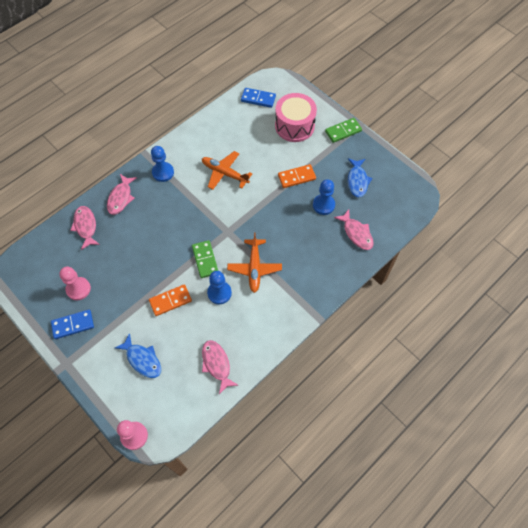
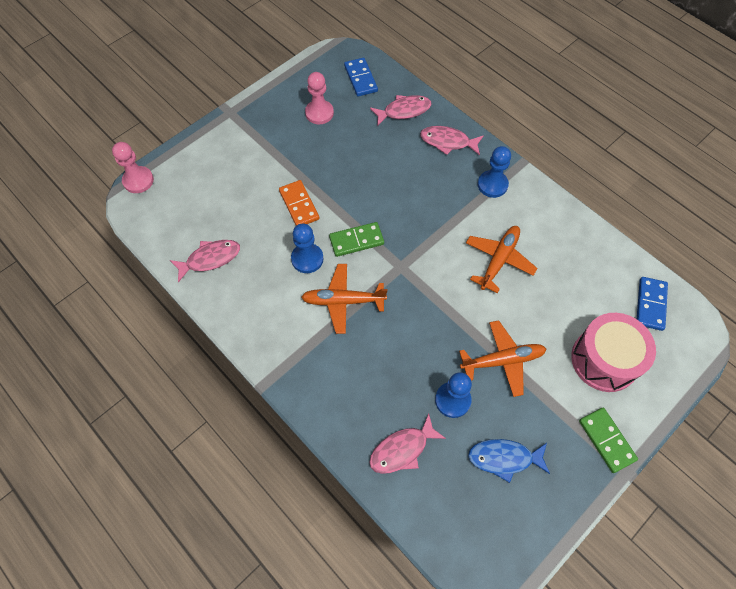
camera: 90 degrees right, 0 degrees up
blue domino [51,310,94,339] -> blue domino moved to [344,58,378,96]
blue fish [115,333,161,378] -> none
orange domino [278,164,316,188] -> orange plane [459,320,546,397]

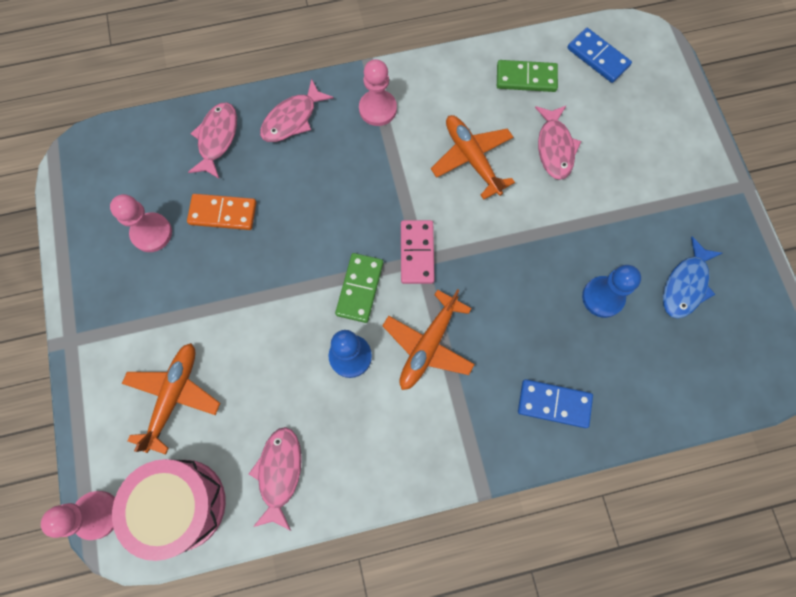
camera: 60 degrees left, 10 degrees up
orange domino [279,180,319,226] -> orange domino moved to [187,194,256,230]
blue domino [344,58,378,96] -> blue domino moved to [518,379,593,428]
pink fish [369,414,446,474] -> pink fish moved to [535,105,582,180]
orange plane [459,320,546,397] -> orange plane moved to [122,343,220,455]
blue pawn [478,146,511,198] -> pink pawn [359,59,397,126]
pink drum [571,313,656,392] -> pink drum moved to [112,459,226,561]
green domino [579,408,638,473] -> green domino moved to [497,60,558,92]
none -> pink domino [401,220,435,284]

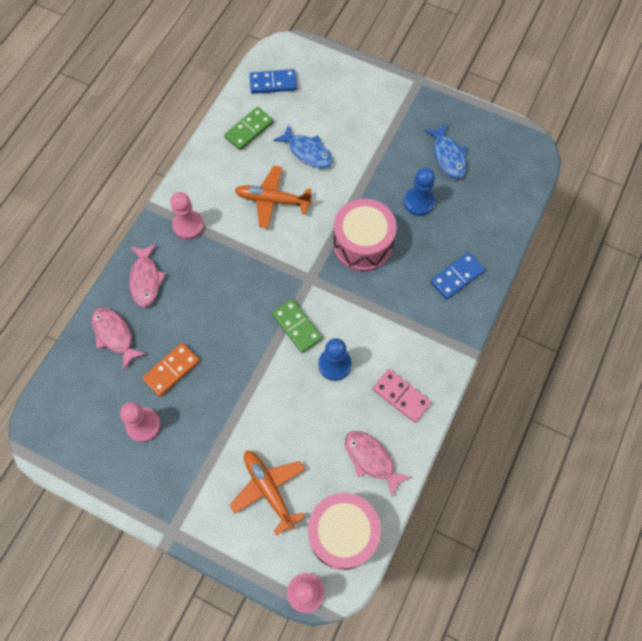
camera: 50 degrees left, 5 degrees down
orange plane [382,289,475,390] -> none
pink domino [401,220,435,284] -> pink domino moved to [373,369,431,423]
pink fish [535,105,582,180] -> blue fish [273,124,333,168]
none -> pink drum [333,199,396,271]

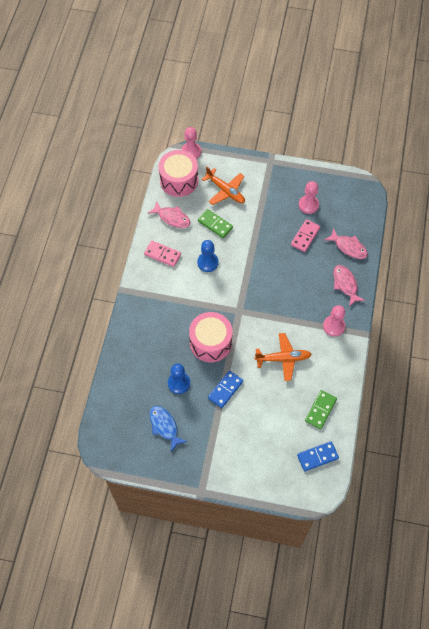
camera: 165 degrees right, 5 degrees down
orange domino [142,343,200,397] -> pink domino [291,219,320,252]
green domino [272,299,323,353] -> green domino moved to [198,209,233,238]
blue fish [273,124,333,168] -> none
blue domino [430,252,485,300] -> blue domino moved to [208,370,243,408]

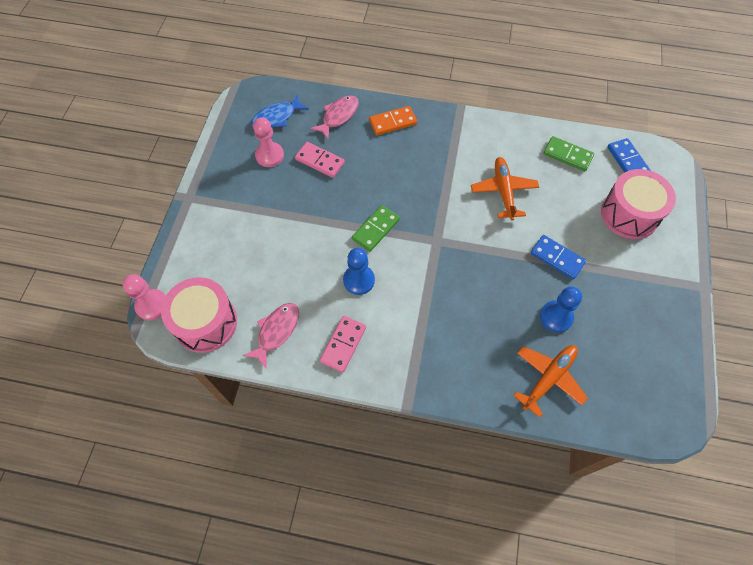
camera: 90 degrees left, 0 degrees up
blue fish [149,406,187,452] -> blue fish moved to [251,94,309,127]
pink drum [189,312,233,362] -> pink drum moved to [601,169,676,239]
green domino [198,209,233,238] -> green domino moved to [352,205,400,252]
orange plane [201,167,245,205] -> orange plane moved to [513,345,588,418]
pink pawn [323,305,345,337] -> none
pink fish [333,265,365,306] -> orange domino [369,106,417,135]

